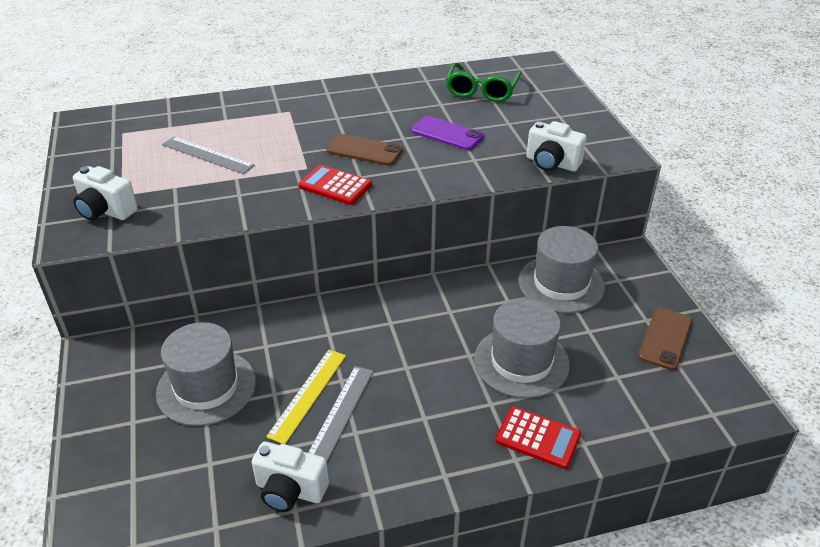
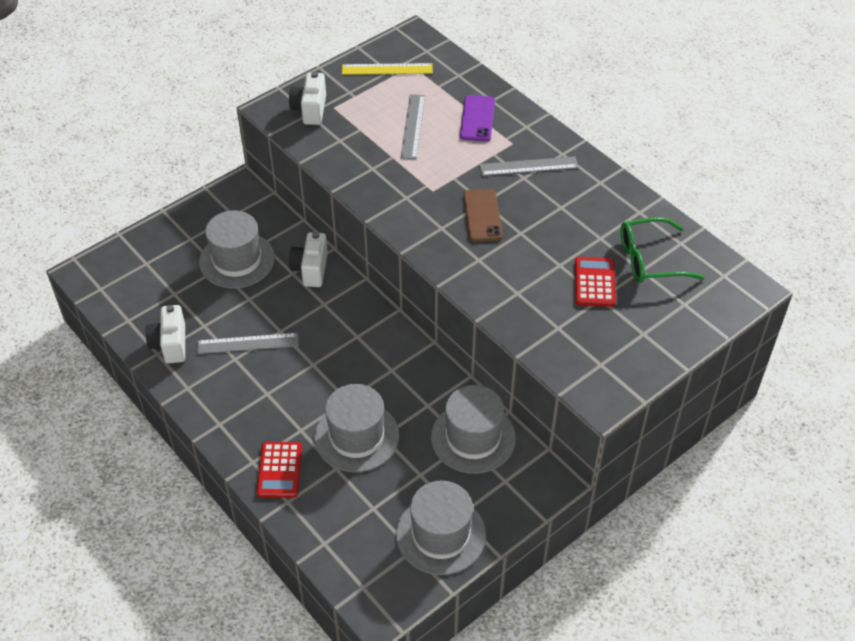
camera: 65 degrees right, 10 degrees up
yellow ruler [266,350,346,444] -> yellow ruler moved to [342,63,433,75]
red calculator [298,165,372,205] -> red calculator moved to [575,257,616,307]
purple phone [411,116,484,150] -> purple phone moved to [460,95,495,142]
white camera [526,121,587,172] -> white camera moved to [289,232,328,287]
brown phone [638,308,692,370] -> grey hat [396,480,486,575]
none -> grey ruler [479,156,578,176]

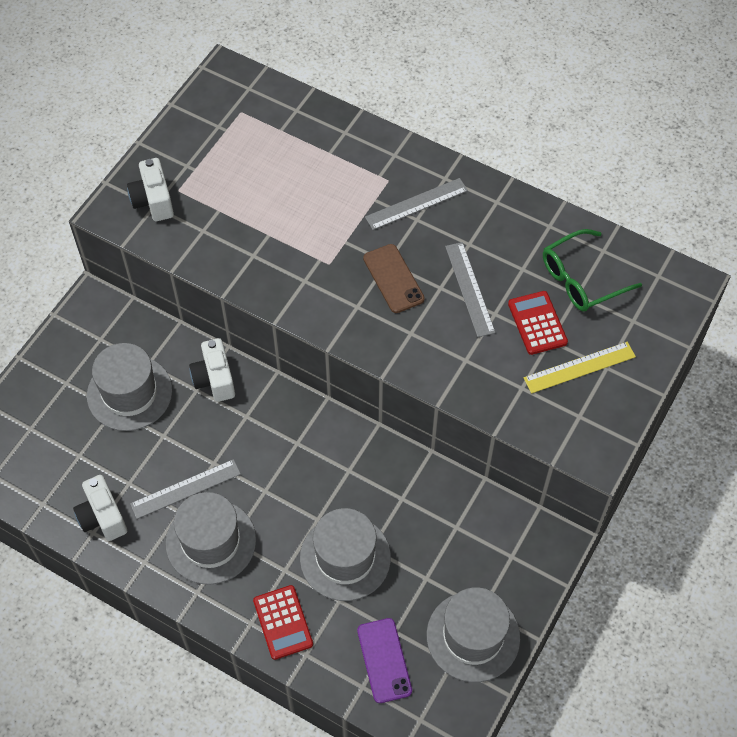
camera: 20 degrees left, 10 degrees up
yellow ruler [342,63,433,75] -> yellow ruler moved to [524,342,636,394]
grey ruler [401,94,425,159] -> grey ruler moved to [445,242,496,337]
grey hat [431,385,516,474] -> grey hat moved to [165,492,256,585]
purple phone [460,95,495,142] -> purple phone moved to [357,618,412,703]

